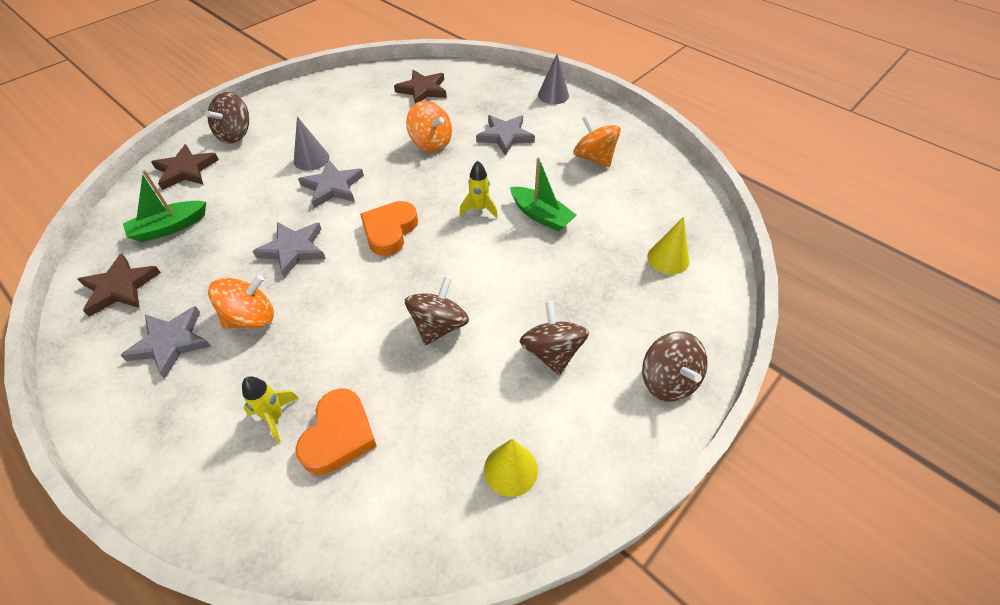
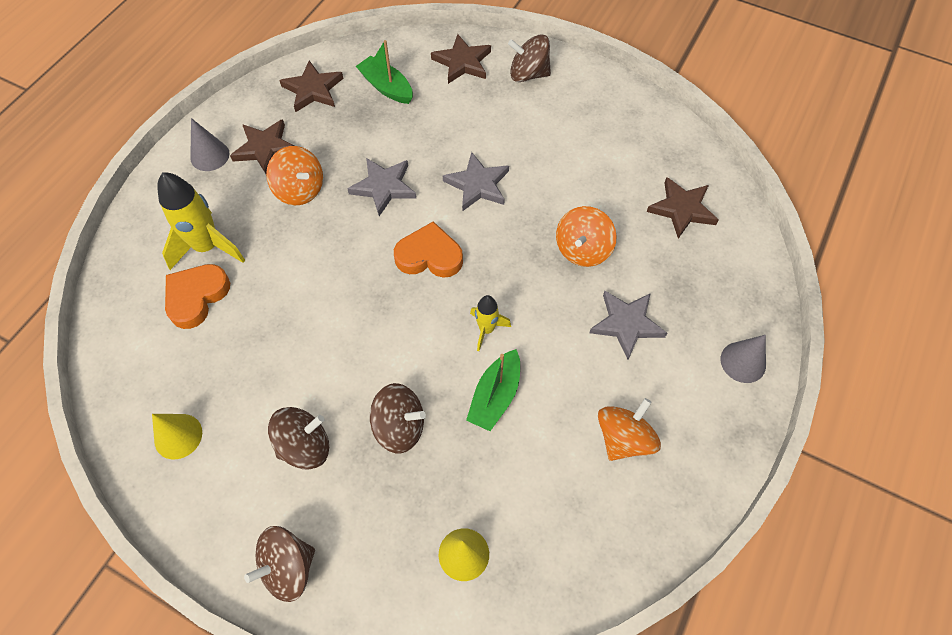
camera: 75 degrees right, 10 degrees up
grey star [120,306,211,378] -> brown star [230,119,295,174]
yellow rocket [242,376,299,443] -> yellow rocket [157,172,245,270], size x1.80
grey cone [294,117,329,171] -> grey cone moved to [190,118,229,171]
orange heart [295,388,377,475] -> orange heart turned 120 degrees clockwise [165,264,230,329]
brown spinning top [405,276,469,345] -> brown spinning top moved to [370,383,426,453]

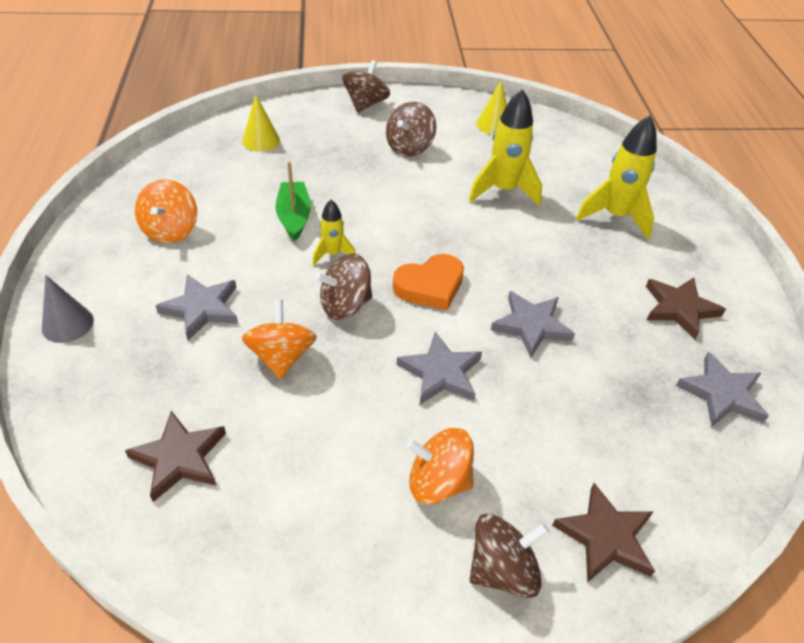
camera: 145 degrees right, 15 degrees down
orange heart [165,264,230,329] -> none
grey cone [190,118,229,171] -> none
orange spinning top [266,146,323,205] -> orange spinning top moved to [406,428,474,505]
brown star [279,60,344,112] -> grey star [676,352,769,426]
green boat [356,40,413,104] -> none
brown spinning top [370,383,426,453] -> brown spinning top moved to [315,253,372,320]
none -> yellow rocket [469,89,542,206]

